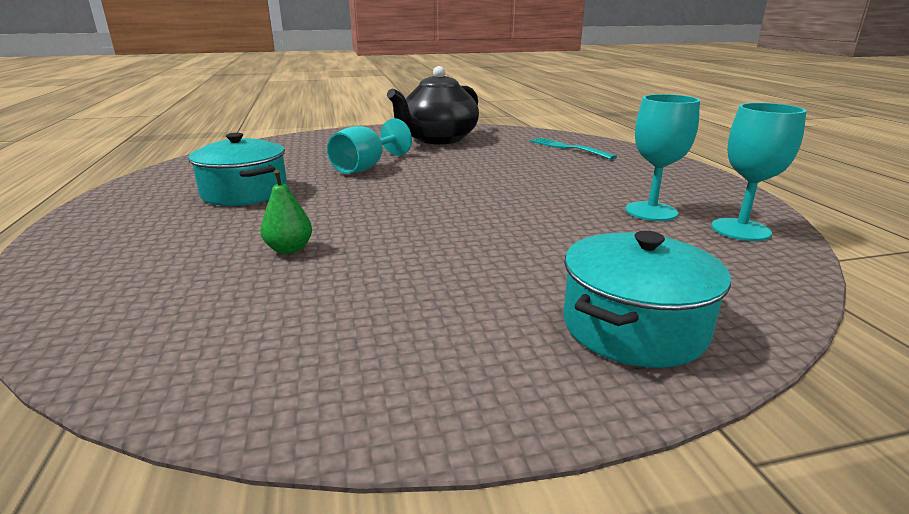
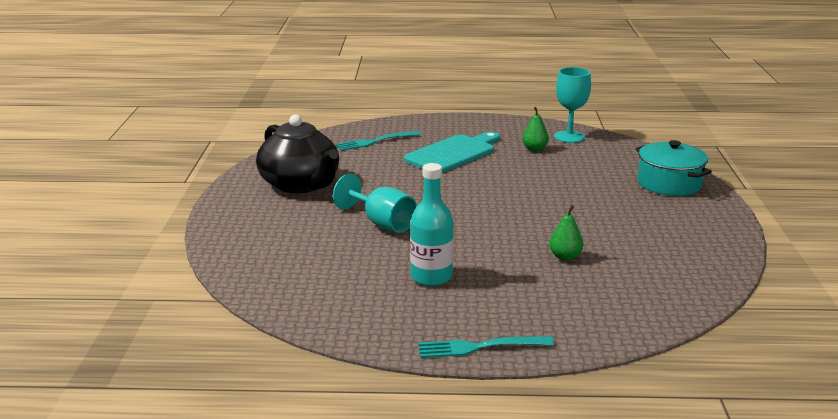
camera: 75 degrees left, 0 degrees up
turquoise pot [189,133,287,206] -> turquoise bottle [410,163,454,286]
turquoise goblet [626,94,700,221] -> green pear [522,107,549,151]
none -> turquoise cutting board [404,131,500,173]
none -> turquoise fork [418,336,554,358]

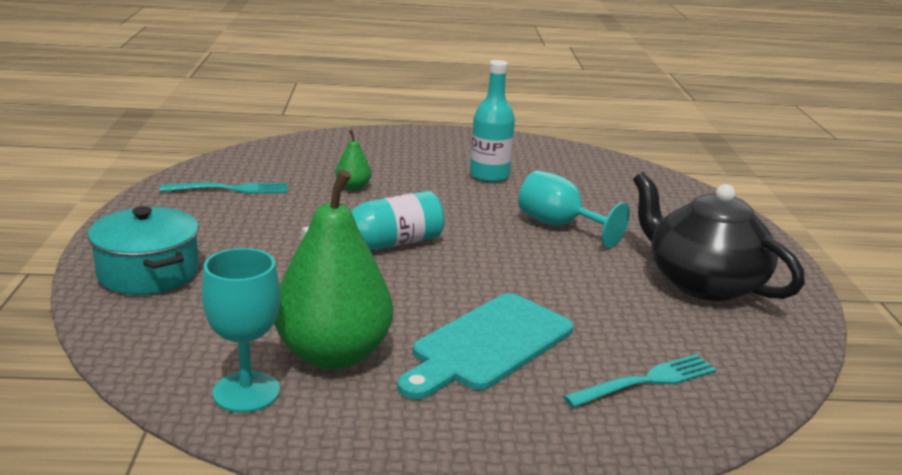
camera: 175 degrees right, 0 degrees up
turquoise fork [418,336,554,358] -> turquoise fork moved to [160,182,288,194]
green pear [522,107,549,151] -> green pear [274,169,393,370], size x2.30
none -> turquoise bottle [301,191,445,250]

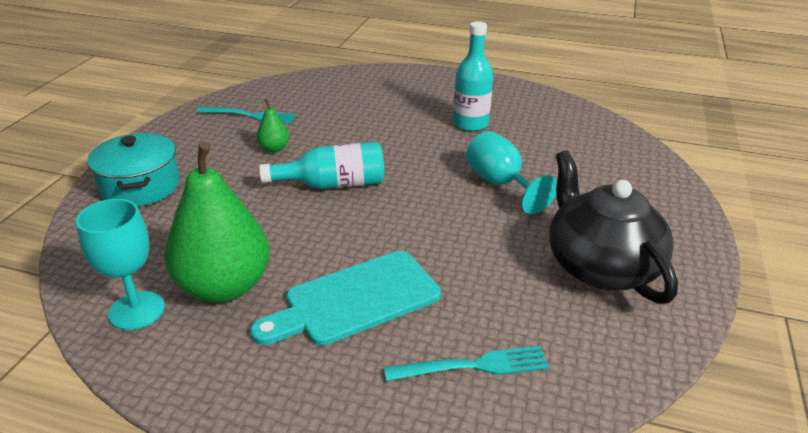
camera: 20 degrees right, 10 degrees up
green pear [336,130,371,190] -> green pear moved to [256,99,289,152]

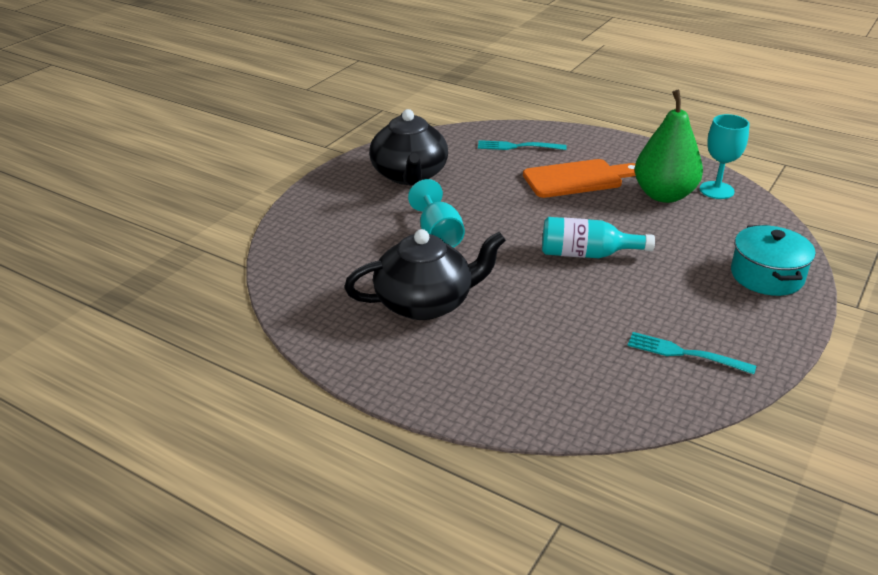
camera: 165 degrees left, 0 degrees up
turquoise cutting board [250,251,441,346] -> orange cutting board [523,159,636,198]
green pear [256,99,289,152] -> none
turquoise bottle [453,21,493,131] -> black teapot [344,229,506,320]

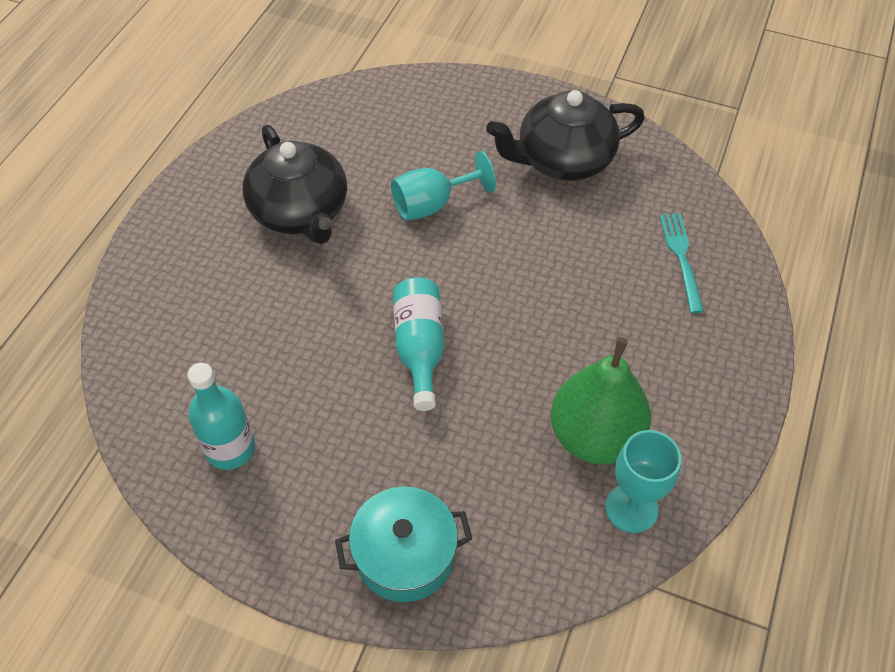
camera: 80 degrees right, 20 degrees up
orange cutting board [523,159,636,198] -> none
turquoise fork [627,332,756,374] -> turquoise bottle [187,363,255,470]

